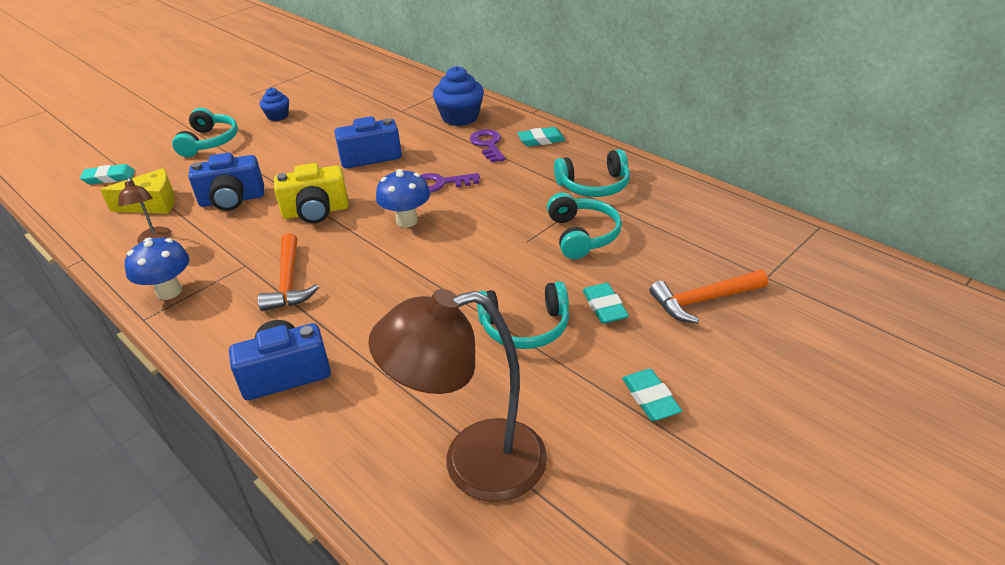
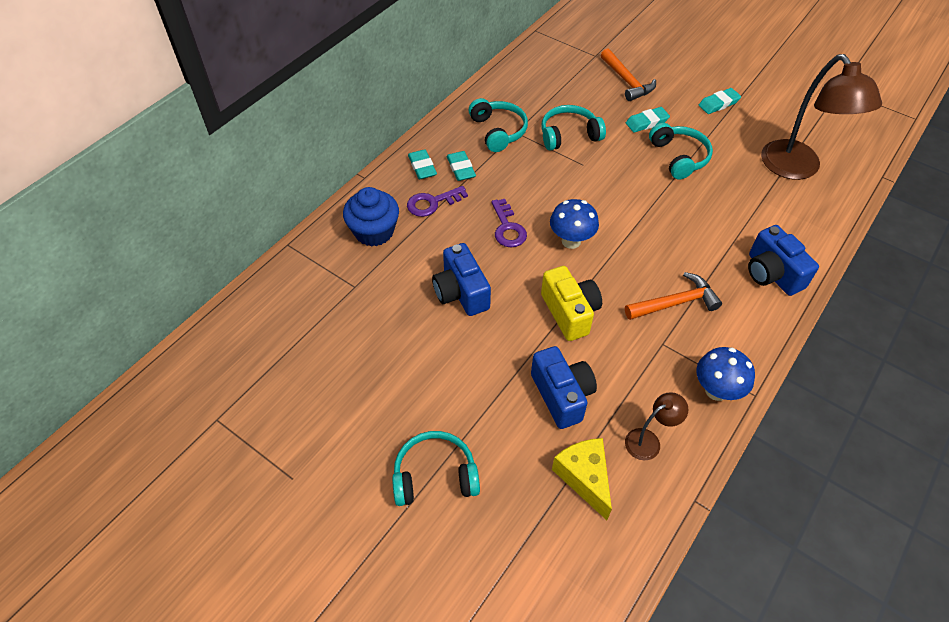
camera: 100 degrees left, 15 degrees up
turquoise eraser [80,164,135,184] -> turquoise eraser moved to [447,151,476,181]
blue cupcake [260,88,289,121] -> none

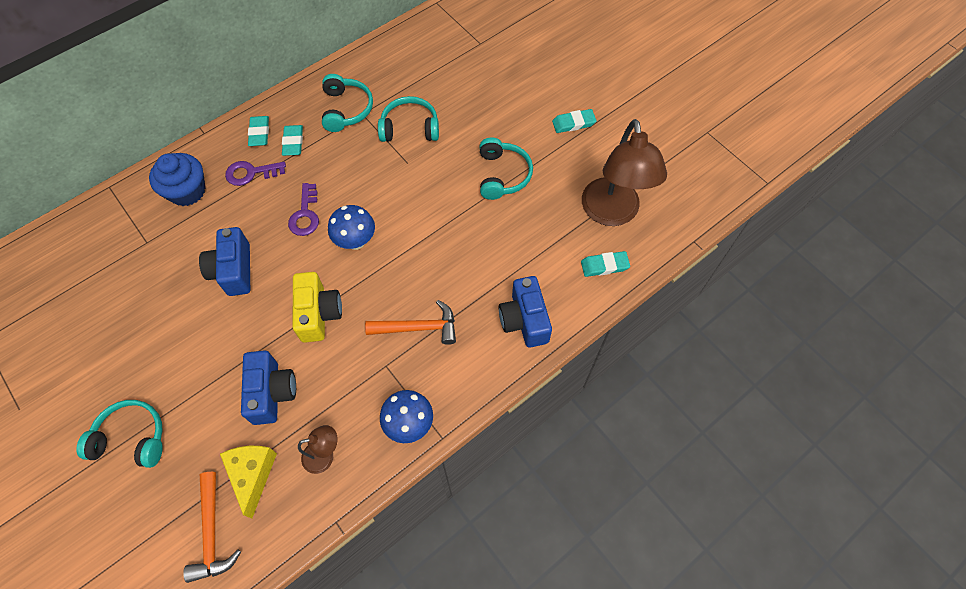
camera: 15 degrees right, 10 degrees up
orange hammer [601,48,656,101] -> orange hammer moved to [183,472,241,583]
turquoise eraser [626,107,670,133] -> turquoise eraser moved to [581,251,630,277]

